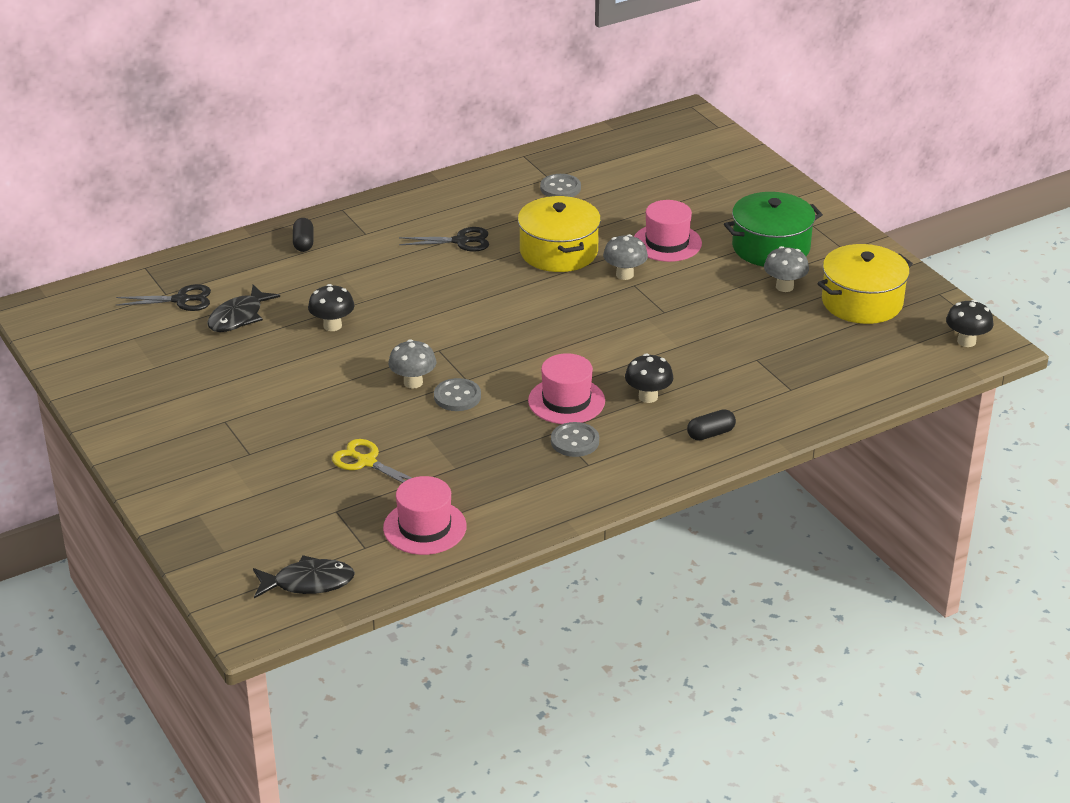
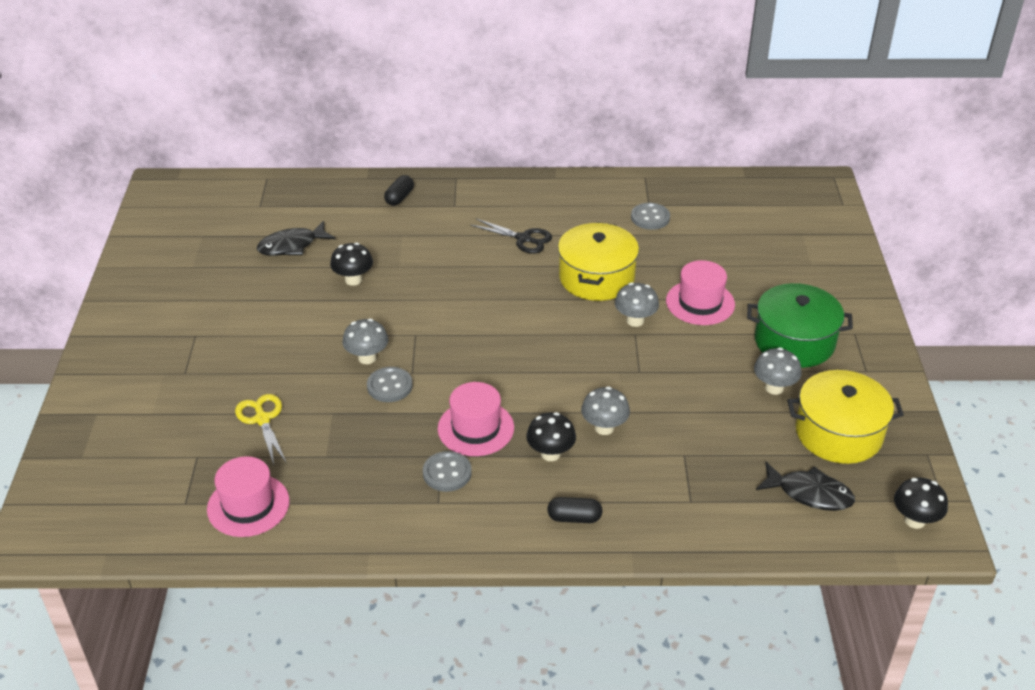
camera: 30 degrees right, 5 degrees up
black scissors [116,284,211,311] -> none
black fish [253,555,355,598] -> black fish moved to [756,462,855,511]
none -> grey mushroom [581,387,630,435]

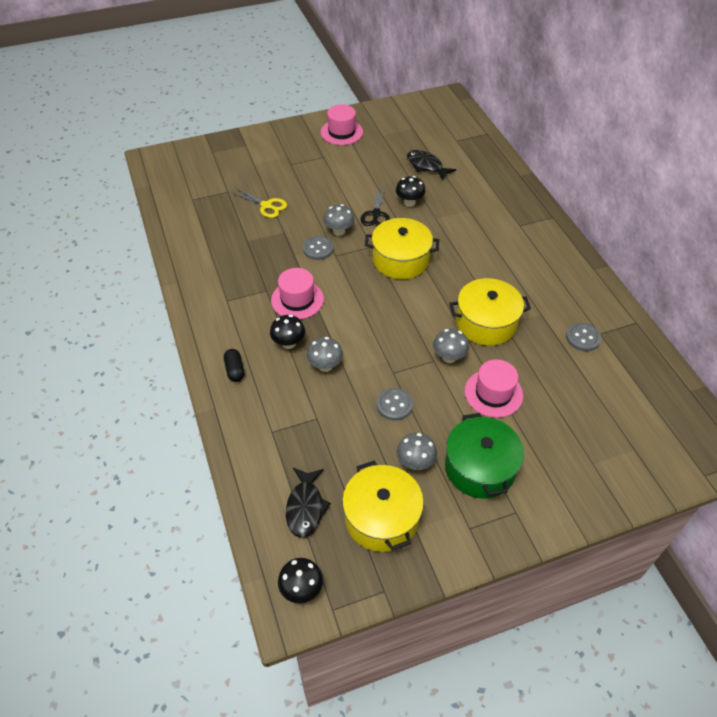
camera: 70 degrees right, 10 degrees up
pink hat [207,456,290,537] -> pink hat moved to [321,104,363,145]
yellow scissors [235,394,286,465] -> yellow scissors turned 75 degrees clockwise [231,188,287,218]
black capsule [384,175,414,206] -> none
grey button [423,451,472,492] -> grey button moved to [377,388,413,421]
black scissors [471,218,552,254] -> black scissors moved to [361,186,390,226]
none -> yellow pot [365,218,439,279]

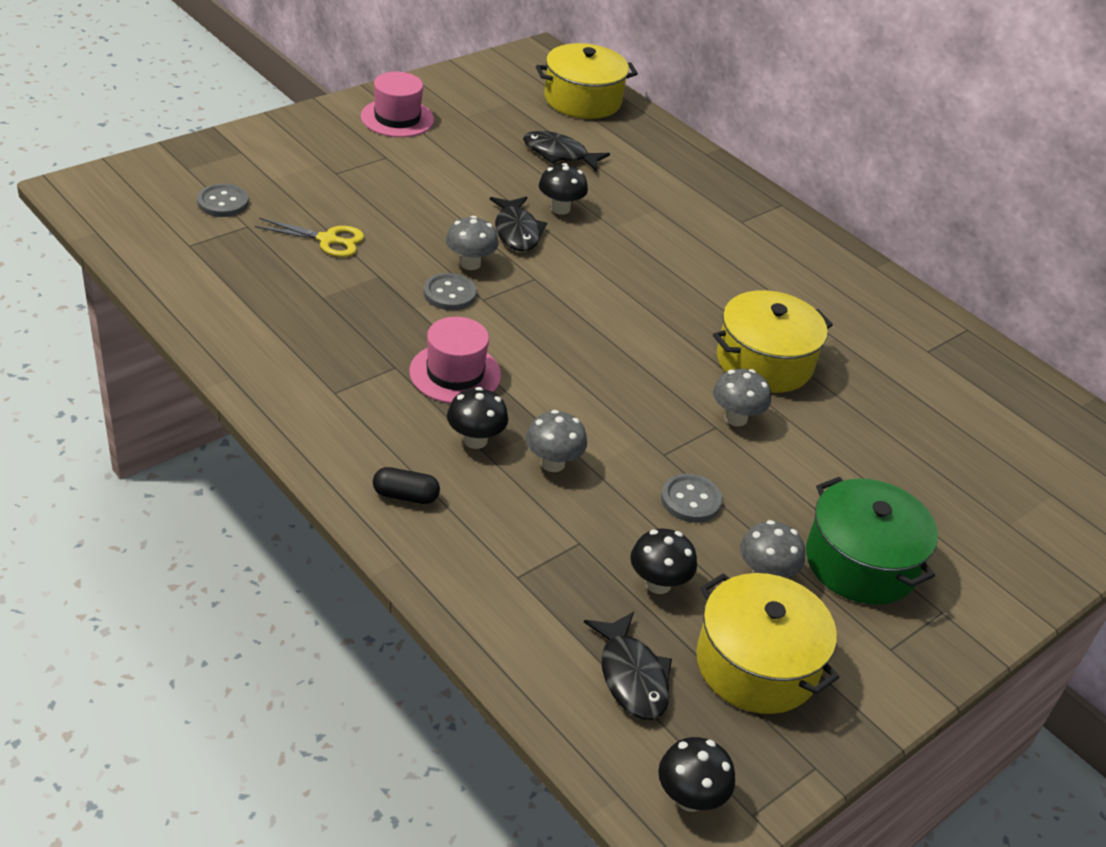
camera: 25 degrees left, 10 degrees down
black capsule [224,349,245,382] -> black capsule turned 45 degrees counterclockwise [373,467,440,504]
black scissors [361,186,390,226] -> black fish [490,196,547,252]
yellow pot [365,218,439,279] -> yellow pot moved to [536,43,638,119]
pink hat [465,359,523,418] -> none
grey button [566,323,601,351] -> grey button moved to [197,184,249,217]
none -> black mushroom [630,529,697,594]

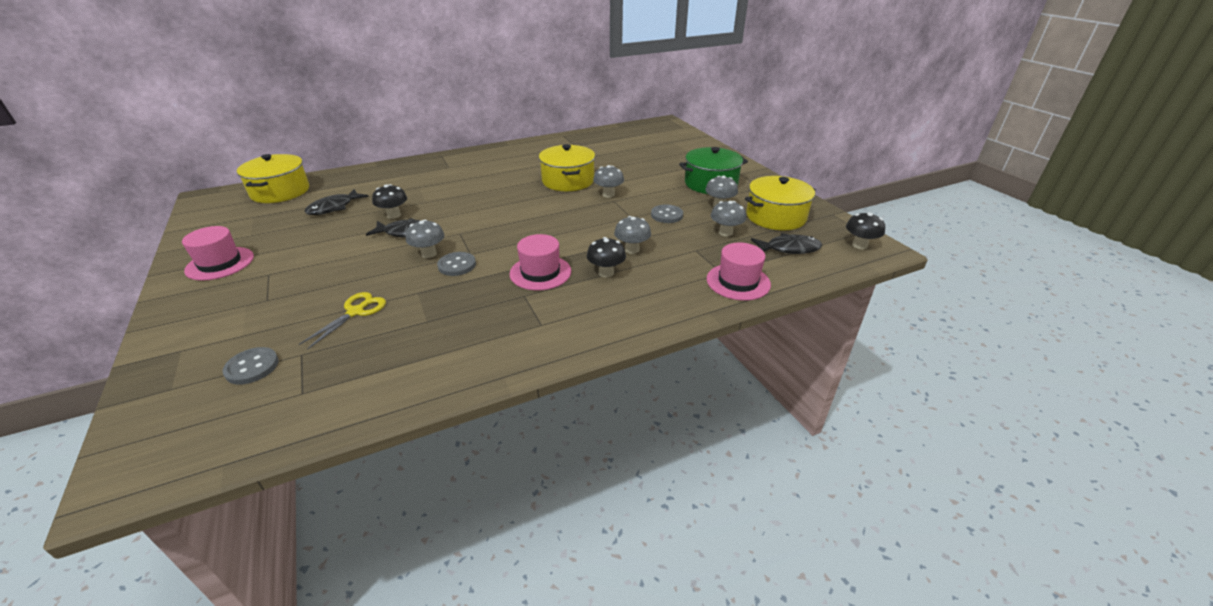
camera: 70 degrees left, 5 degrees down
black capsule [373,467,440,504] -> none
black mushroom [630,529,697,594] -> grey mushroom [711,201,746,236]
none -> pink hat [706,243,771,301]

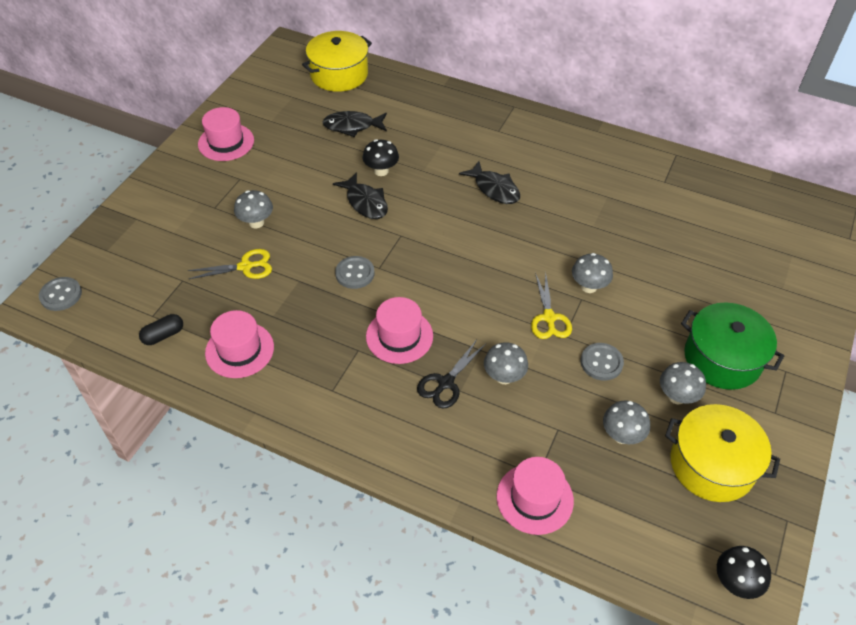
camera: 50 degrees right, 15 degrees up
grey button [223,347,279,384] -> grey button moved to [39,277,82,311]
grey mushroom [406,220,444,258] -> grey mushroom moved to [234,190,273,228]
yellow pot [539,144,595,191] -> none
black mushroom [587,237,626,277] -> black scissors [417,340,486,409]
black fish [751,233,822,254] -> black fish moved to [459,161,520,204]
none -> black capsule [139,314,183,345]
none -> pink hat [205,310,274,378]
none -> yellow scissors [531,272,572,339]

